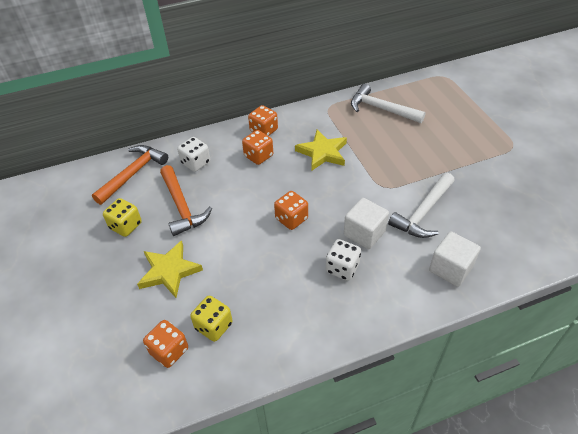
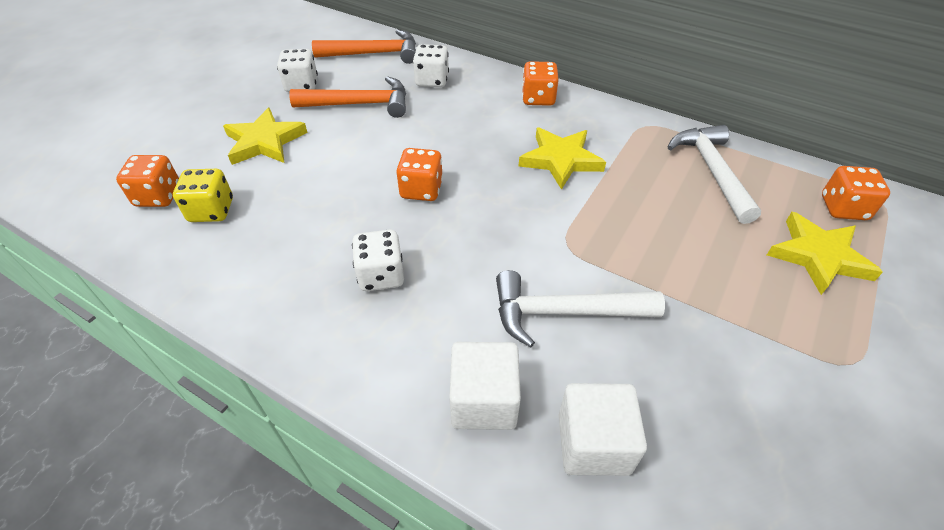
camera: 50 degrees right, 0 degrees up
yellow dice [103,198,142,237] -> white dice [277,49,318,92]
orange hammer [160,165,212,236] -> orange hammer turned 120 degrees counterclockwise [289,76,406,118]
orange dice [242,130,273,165] -> orange dice moved to [822,166,890,220]
white cube [344,198,389,250] -> white cube moved to [559,383,647,476]
none -> yellow star [767,212,883,295]

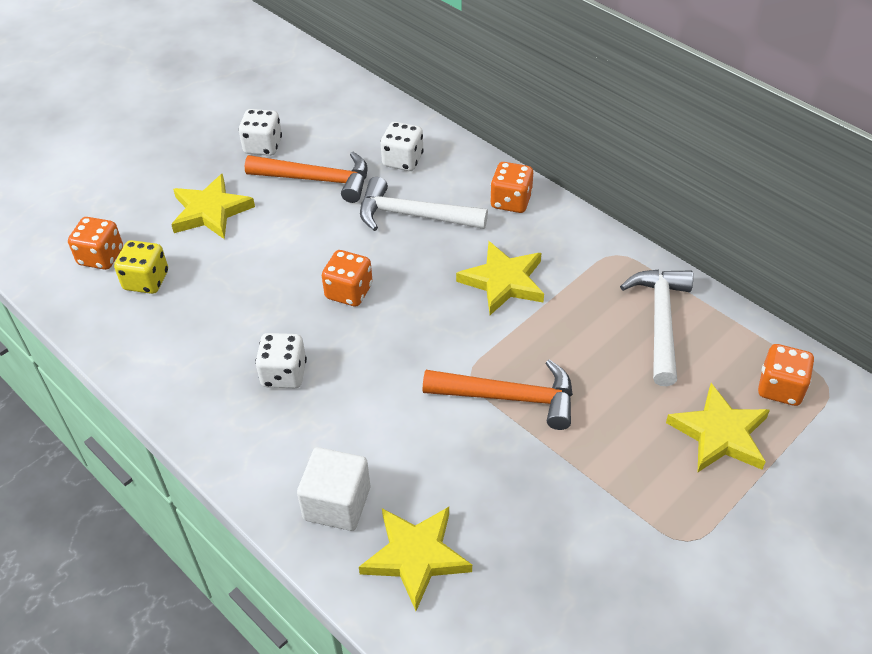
camera: 15 degrees right, 0 degrees up
orange hammer [312,29,416,64] -> orange hammer moved to [423,359,573,430]
white hammer [496,270,665,348] -> white hammer moved to [360,177,488,231]
white cube [559,383,647,476] -> yellow star [359,507,472,611]

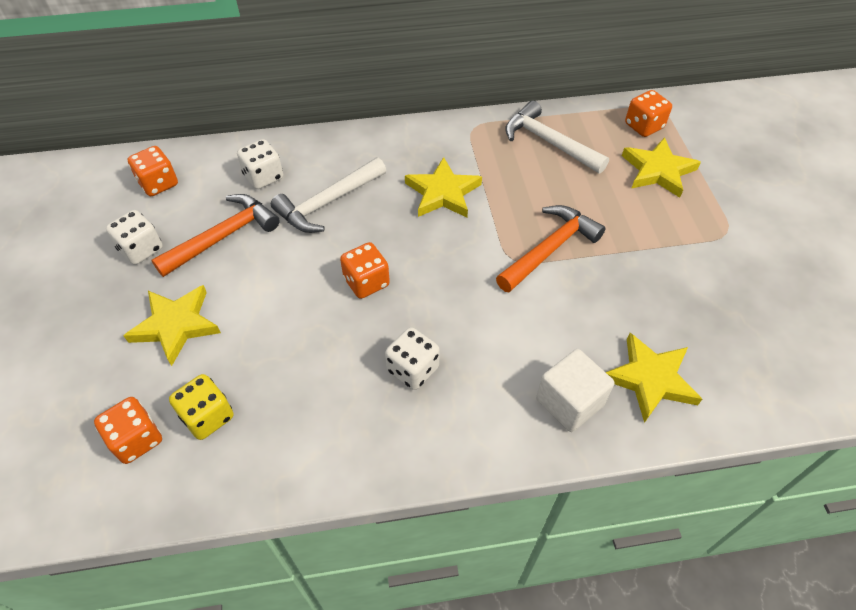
camera: 55 degrees left, 5 degrees up
orange dice [490,162,533,213] -> orange dice moved to [127,146,178,196]

